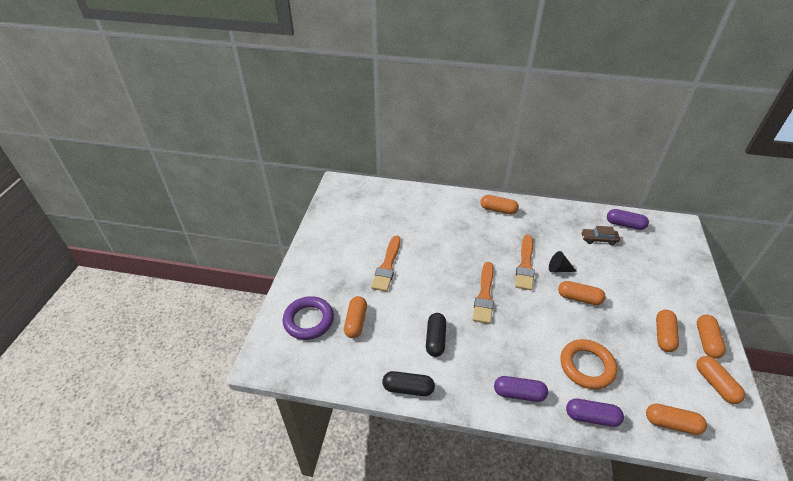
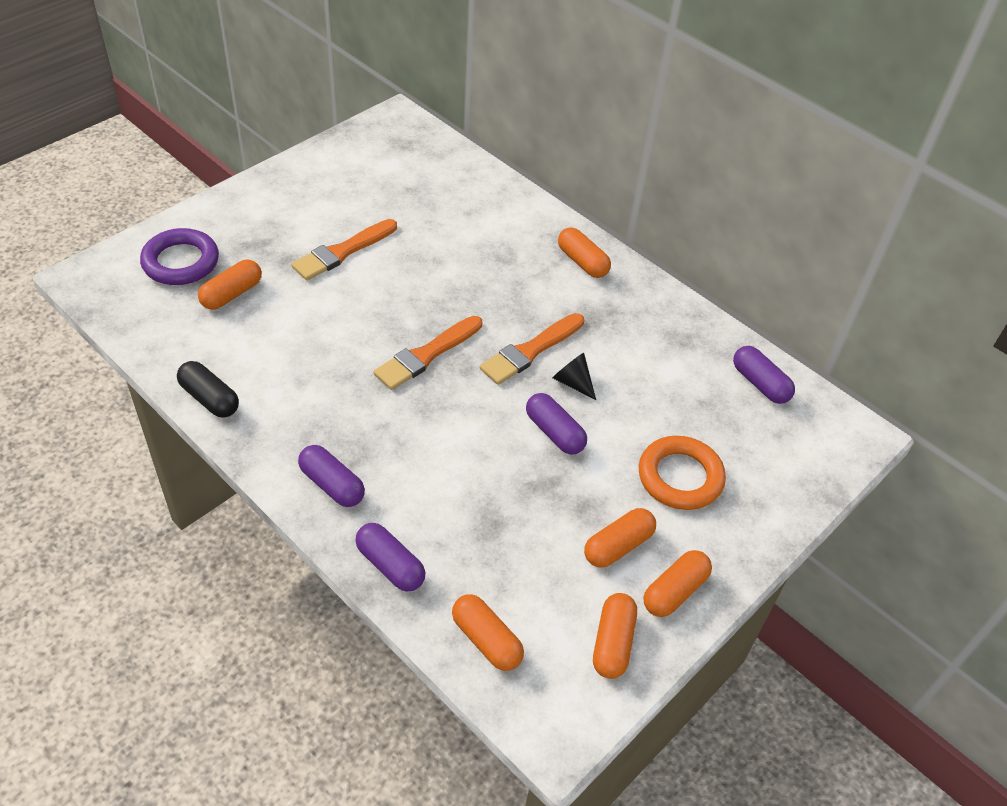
camera: 30 degrees right, 5 degrees up
black capsule [426,313,446,357] -> none
orange capsule [558,281,606,305] -> purple capsule [526,393,587,455]
orange ring [561,339,617,389] -> orange ring moved to [639,436,726,510]
brown car [581,226,620,245] -> none

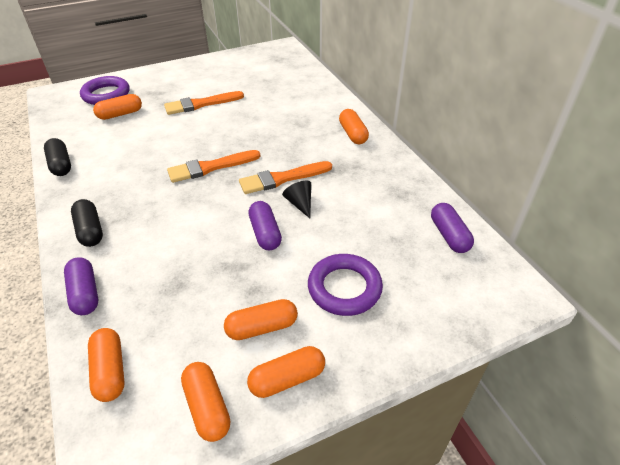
camera: 25 degrees right, 5 degrees down
purple capsule [298,445,365,507] -> black capsule [71,199,103,247]
orange capsule [593,593,637,679] -> orange capsule turned 60 degrees counterclockwise [181,362,230,442]
orange ring [639,436,726,510] -> purple ring [308,254,383,316]

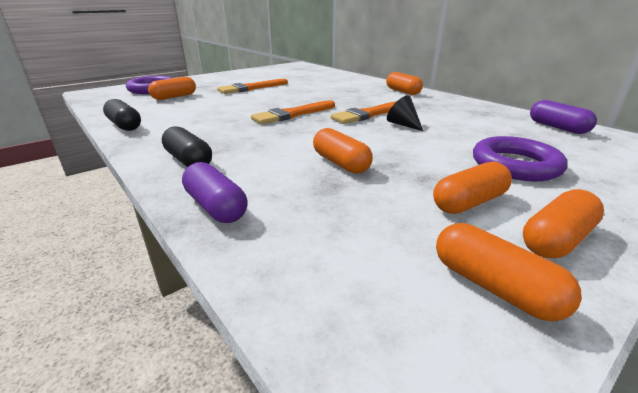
camera: 15 degrees left, 15 degrees down
orange capsule [88,328,125,402] -> orange capsule moved to [313,128,373,174]
purple capsule [248,201,282,250] -> none

